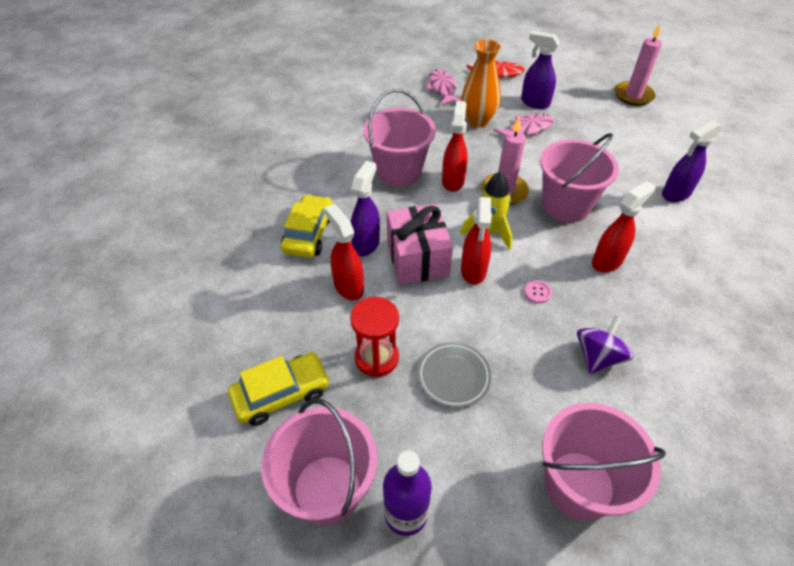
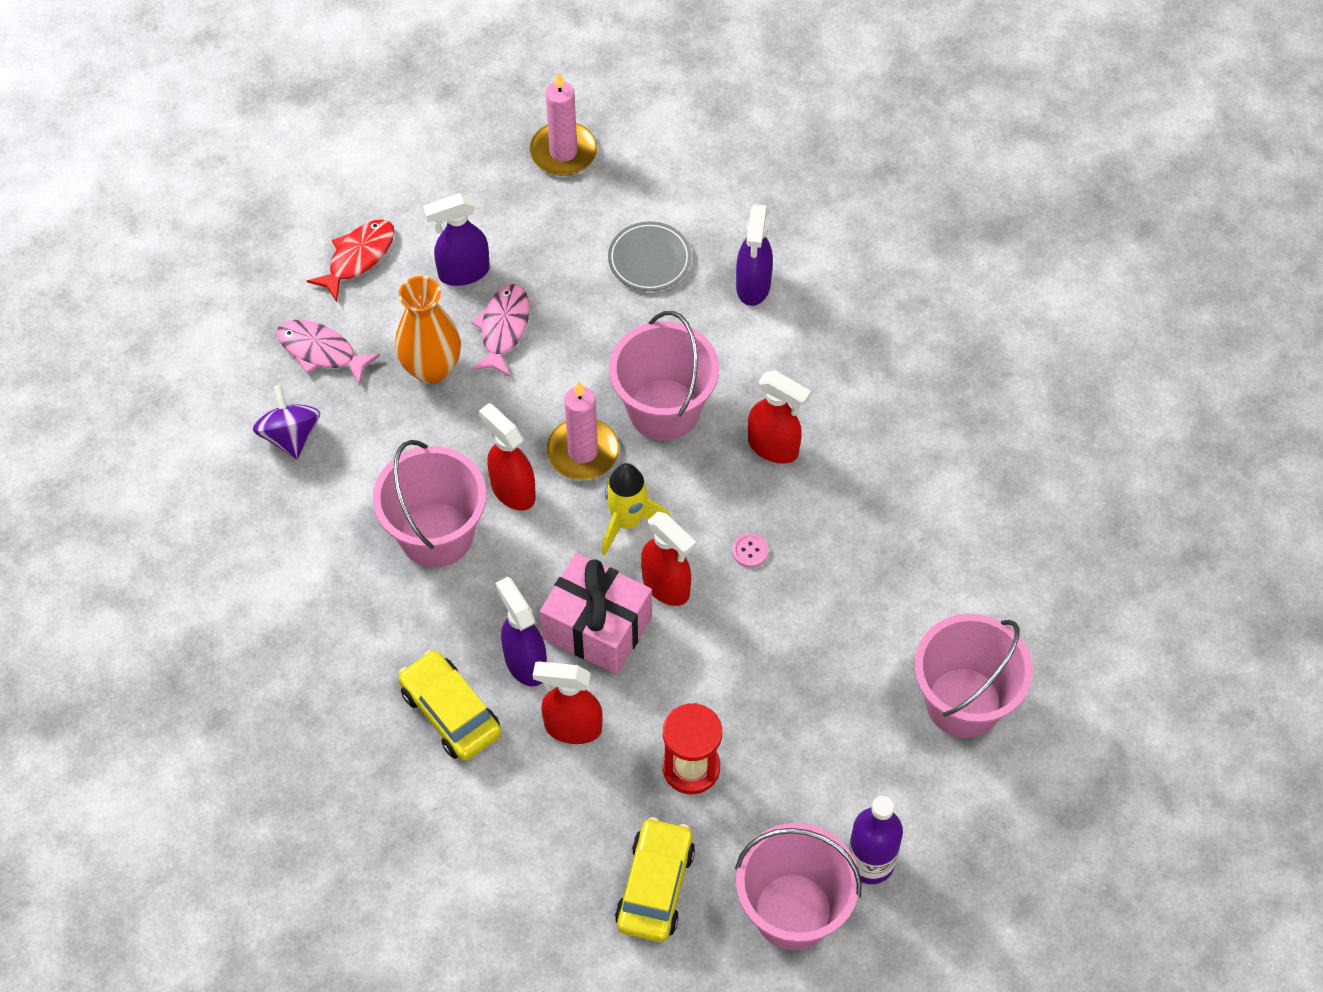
camera: 50 degrees left, 10 degrees up
grey plate [418,342,491,408] -> grey plate moved to [608,221,691,291]
purple spinning top [577,315,633,374] -> purple spinning top moved to [253,385,320,459]
red spray bottle [592,181,655,272] -> red spray bottle turned 120 degrees clockwise [748,371,811,464]

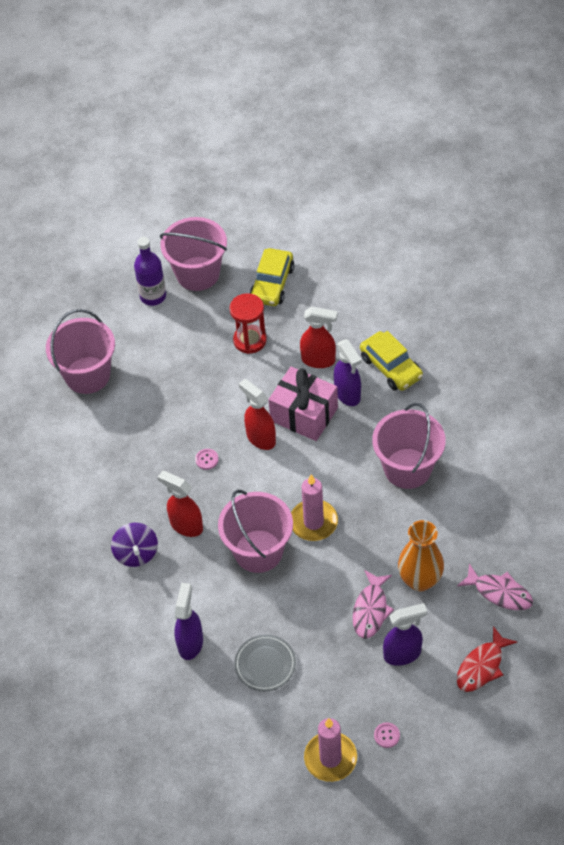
camera: 175 degrees left, 5 degrees down
purple spinning top [253,385,320,459] -> purple spinning top moved to [111,523,158,567]
red spray bottle [479,403,536,511] -> none
yellow rocket [602,463,670,556] -> none
none -> pink button [374,722,400,748]

